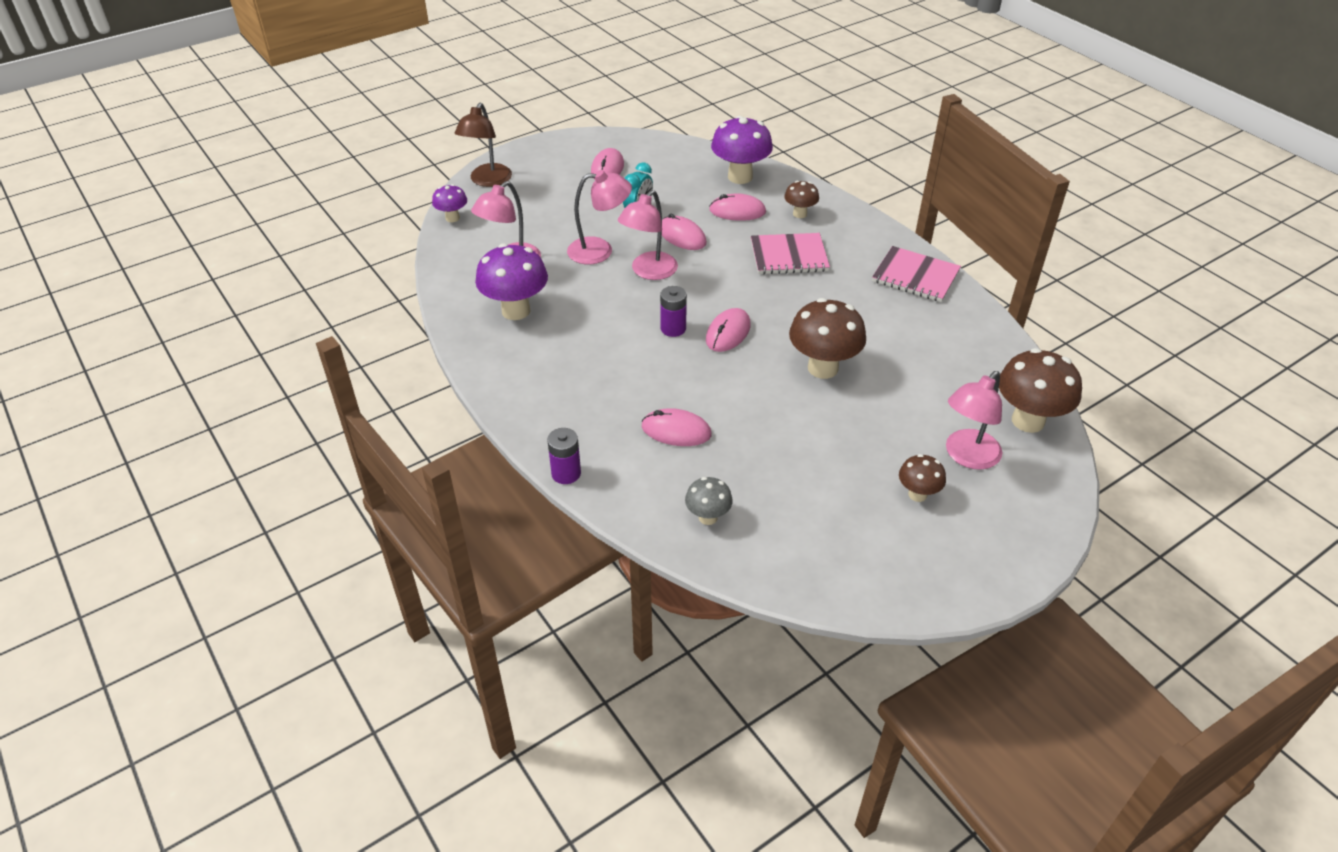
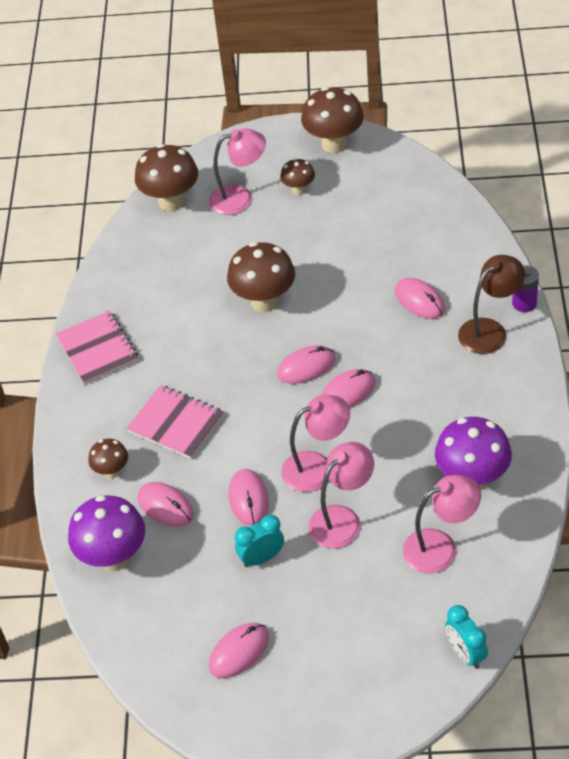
camera: 140 degrees left, 5 degrees up
purple mushroom [432,184,467,222] -> turquoise clock [445,605,488,669]
brown lamp [454,103,512,187] -> brown lamp moved to [458,255,525,354]
pink lamp [567,170,632,264] -> pink lamp turned 105 degrees clockwise [308,442,374,549]
purple battery [660,286,687,337] -> pink mouse [321,369,375,408]
grey mushroom [685,477,733,525] -> none
none -> brown mushroom [301,87,364,153]

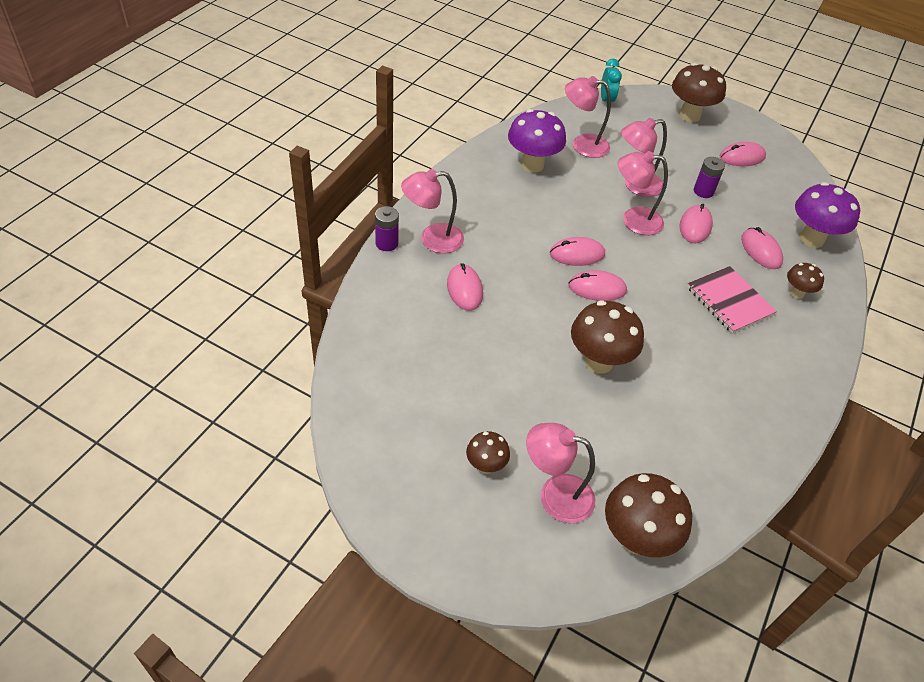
camera: 160 degrees left, 0 degrees up
pink notebook [56,311,138,385] -> none
turquoise clock [235,515,284,567] -> purple battery [694,157,725,198]
brown mushroom [301,87,364,153] -> brown mushroom moved to [672,63,726,123]
brown lamp [458,255,525,354] -> pink lamp [401,169,464,253]

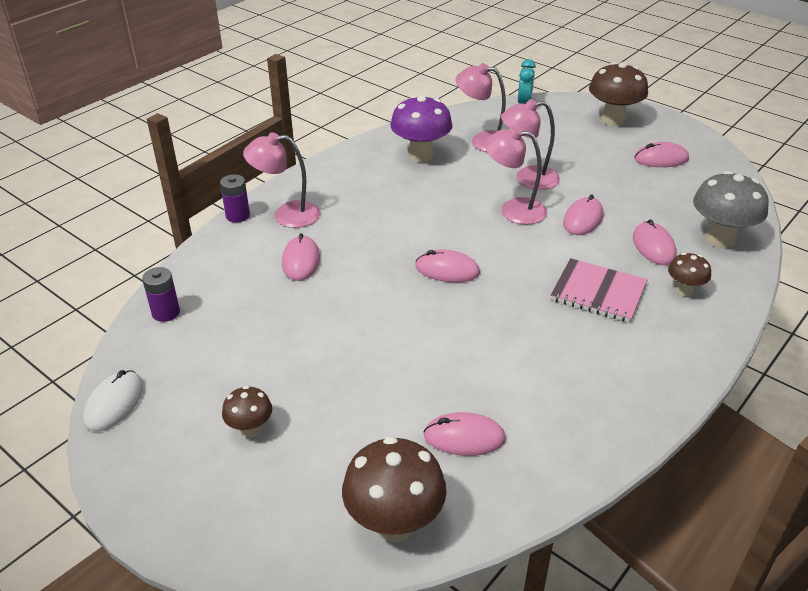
camera: 15 degrees right, 10 degrees down
pink lamp [526,423,595,523] -> none
pink mouse [550,237,605,266] -> pink mouse moved to [423,412,506,456]
brown mushroom [571,300,644,374] -> none
pink notebook [687,266,777,334] -> pink notebook turned 45 degrees counterclockwise [550,258,647,323]
purple battery [694,157,725,198] -> purple battery moved to [142,267,180,322]
purple mushroom [795,182,860,248] -> grey mushroom [693,171,769,248]
none -> white mouse [83,370,144,431]

